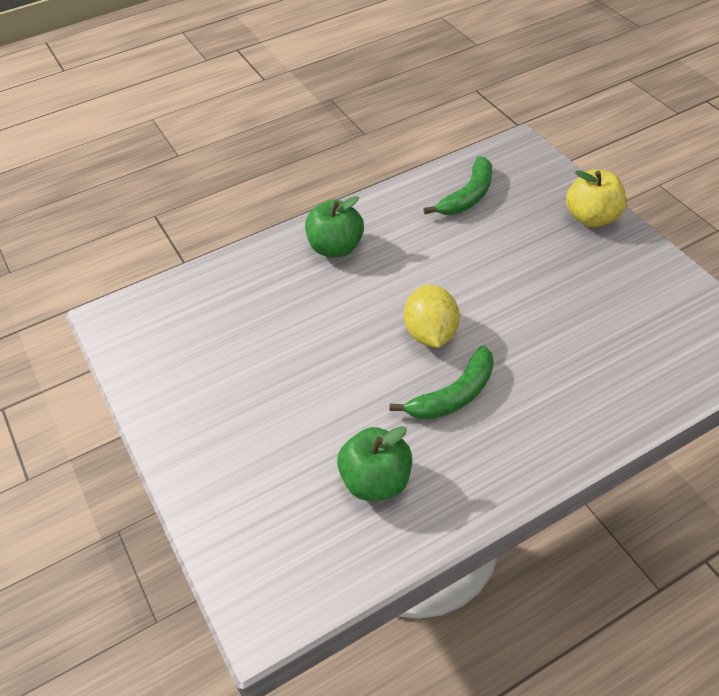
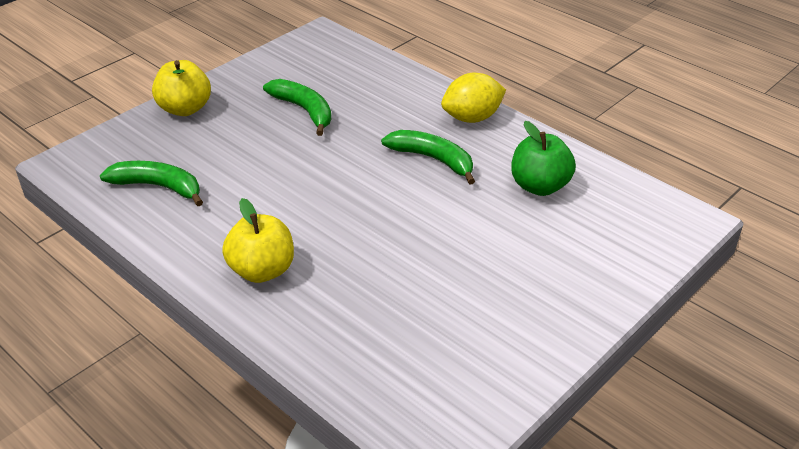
camera: 110 degrees left, 10 degrees down
green apple [305,196,364,257] -> yellow apple [222,198,294,283]
yellow lemon [404,285,460,348] -> yellow lemon moved to [441,73,506,123]
none -> green banana [263,79,331,136]

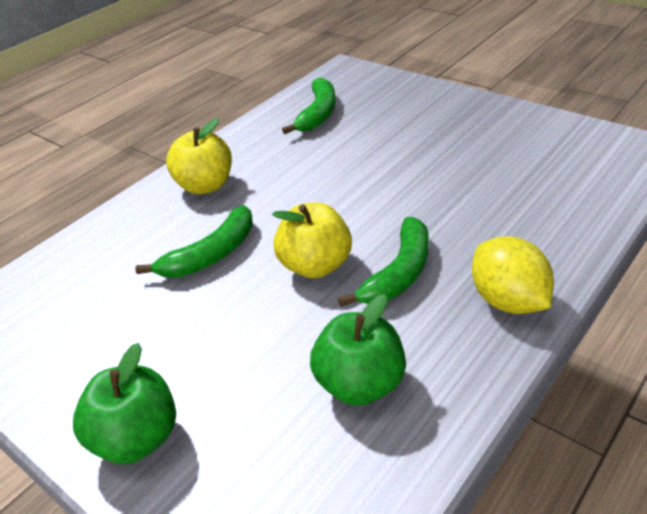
camera: 90 degrees right, 0 degrees up
yellow apple [152,60,211,116] -> yellow apple moved to [272,203,352,278]
green banana [263,79,331,136] -> green banana moved to [135,205,253,278]
none -> green apple [73,343,176,464]

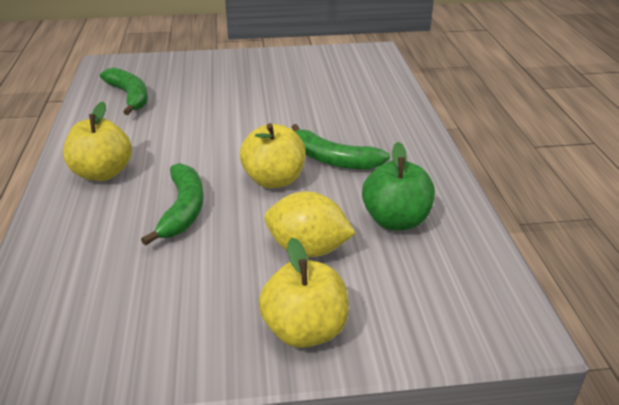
camera: 50 degrees left, 5 degrees down
green apple [73,343,176,464] -> yellow apple [259,238,349,348]
green banana [338,217,429,307] -> green banana turned 135 degrees clockwise [291,124,390,170]
yellow lemon [472,236,554,314] -> yellow lemon moved to [264,191,356,257]

